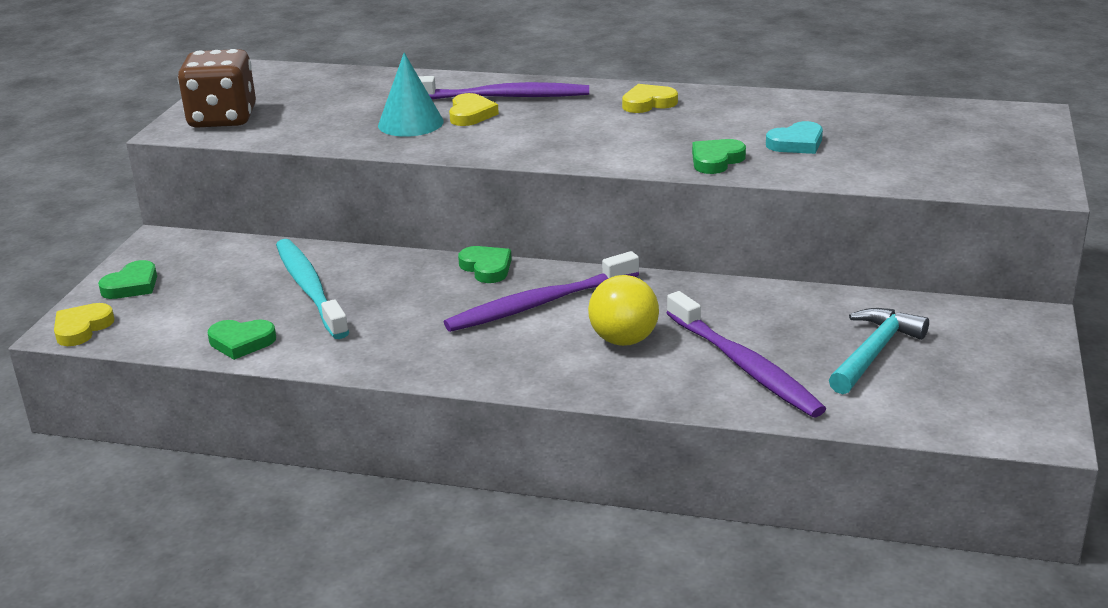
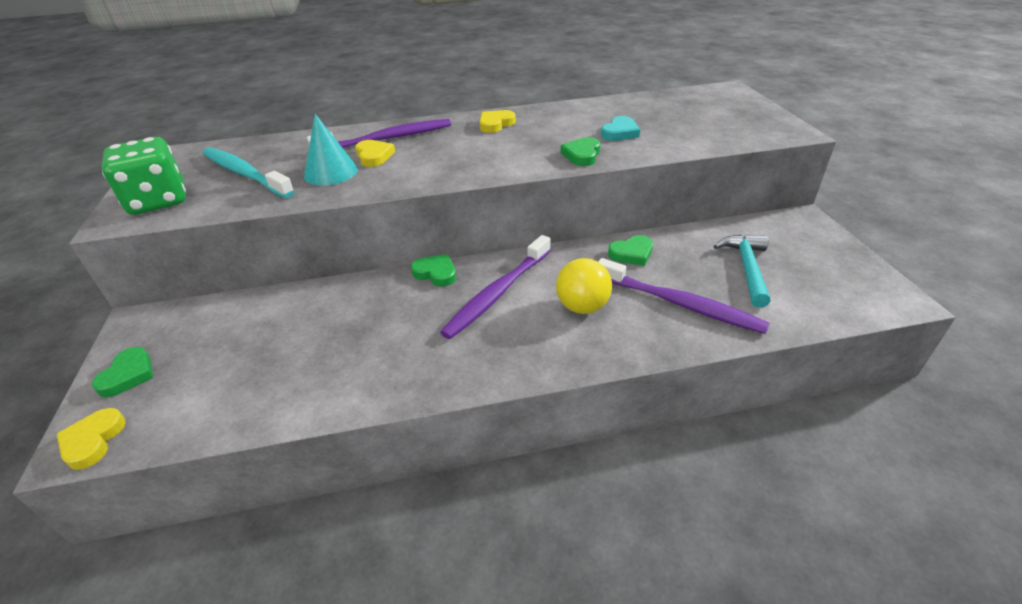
camera: 25 degrees left, 10 degrees up
brown dice [178,49,256,128] -> green dice [102,137,186,215]
green heart [208,319,276,360] -> green heart moved to [608,235,653,266]
turquoise toothbrush [276,239,349,339] -> turquoise toothbrush moved to [203,148,295,198]

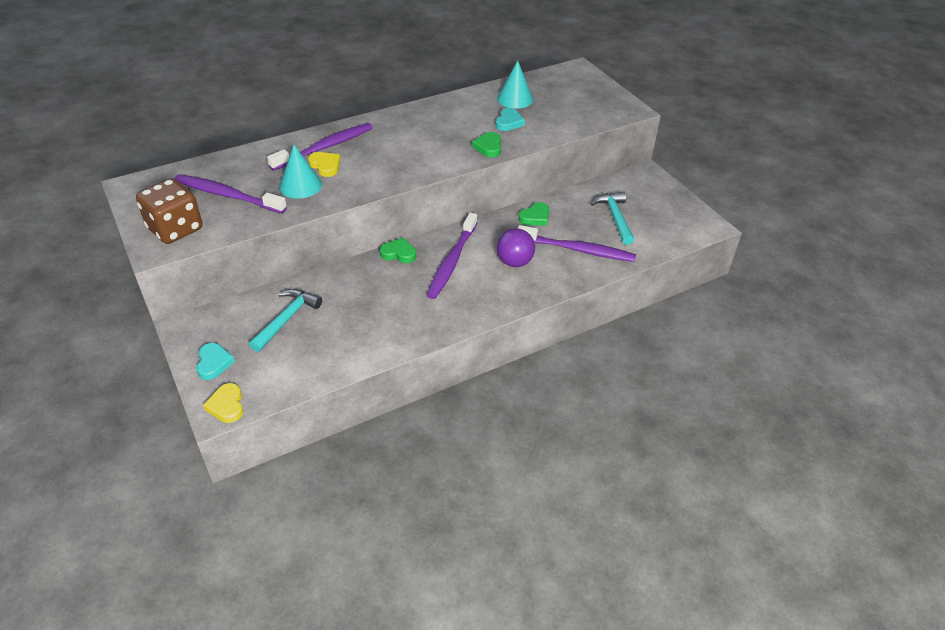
camera: 20 degrees left, 5 degrees up
green heart [92,347,153,397] -> turquoise heart [196,343,235,380]
green dice [102,137,186,215] -> brown dice [136,178,202,244]
turquoise toothbrush [203,148,295,198] -> purple toothbrush [175,174,287,213]
yellow heart [480,110,516,133] -> none
yellow ball [556,258,612,314] -> purple ball [497,229,535,267]
none -> turquoise hammer [249,289,322,352]
none -> turquoise cone [497,61,533,109]

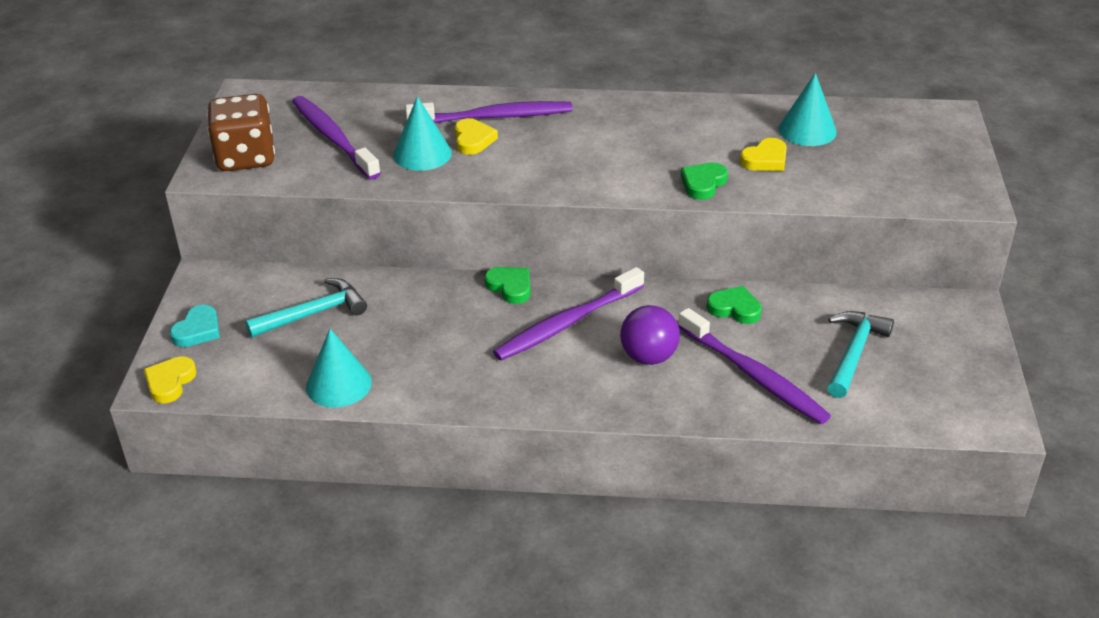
camera: 35 degrees right, 5 degrees down
turquoise heart [495,108,525,131] -> yellow heart [740,138,787,171]
green heart [518,202,549,226] -> green heart turned 150 degrees counterclockwise [707,286,762,324]
none -> turquoise cone [306,329,372,408]

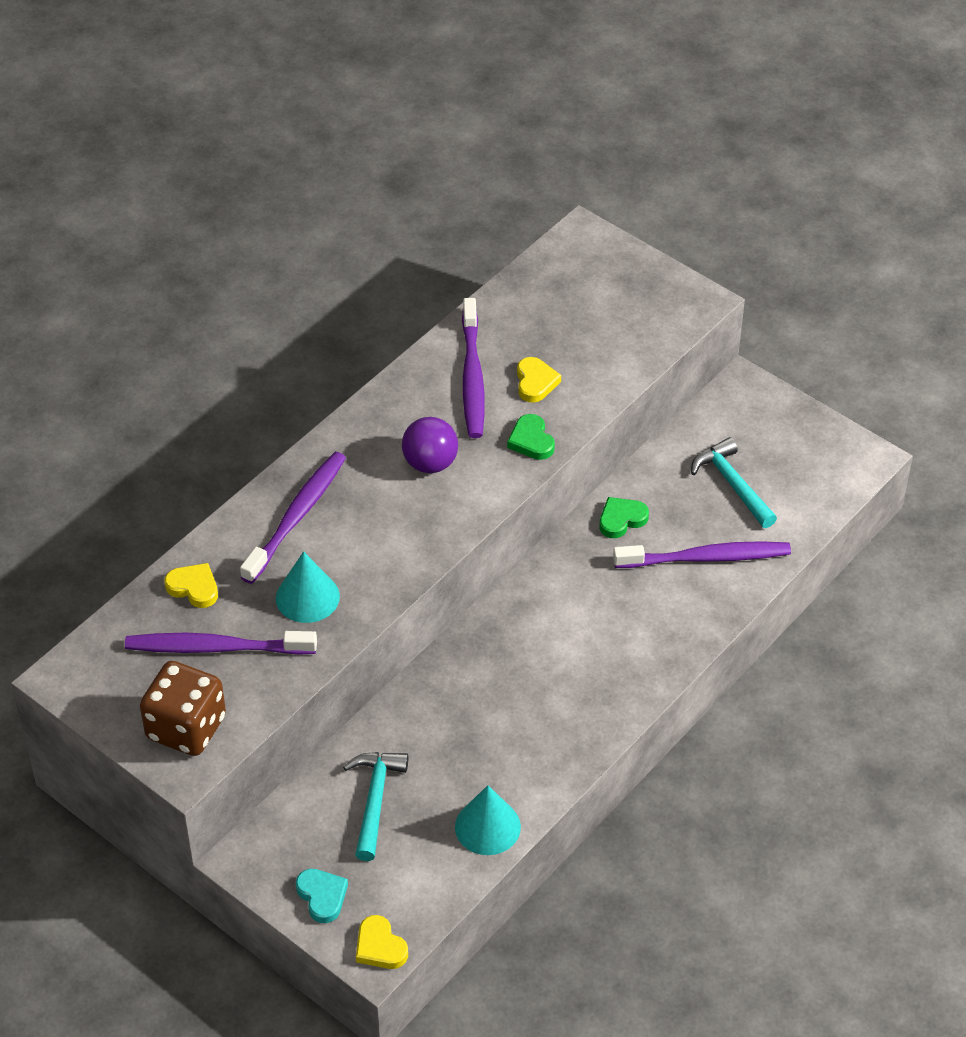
camera: 55 degrees left, 10 degrees up
yellow heart [455,118,498,155] -> yellow heart moved to [165,563,218,608]
green heart [484,267,531,304] -> none
purple toothbrush [493,267,644,360] -> purple toothbrush moved to [462,298,485,438]
purple ball [620,305,680,365] -> purple ball moved to [402,417,458,473]
turquoise cone [779,73,837,146] -> none

